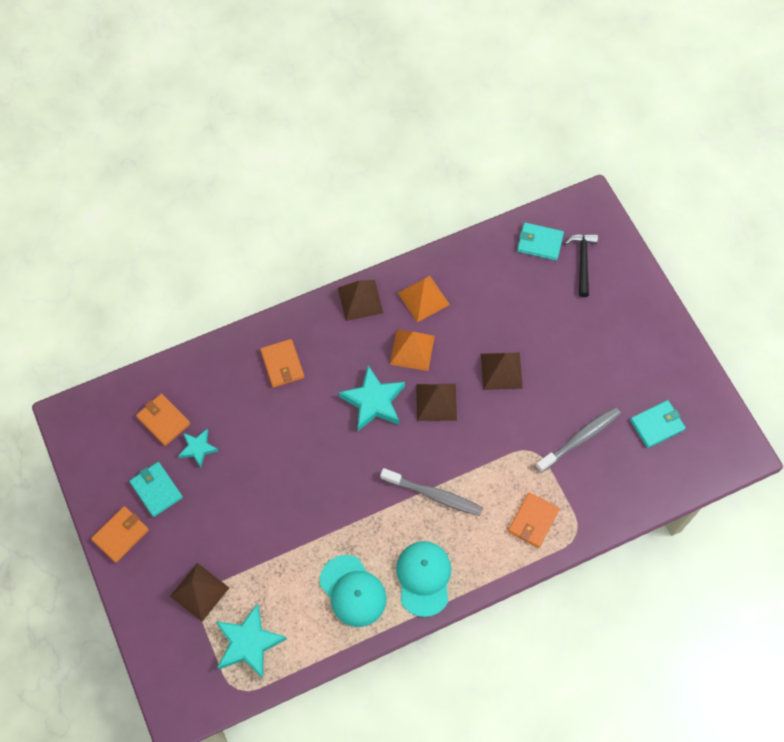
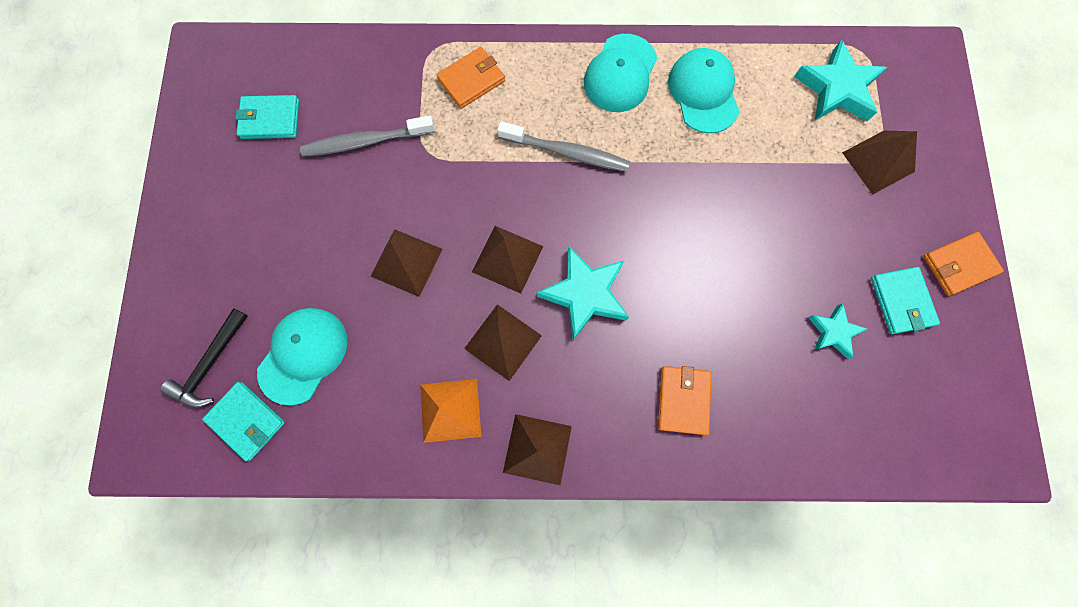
camera: 155 degrees left, 10 degrees up
orange wallet [136,394,190,446] -> none
grey toothbrush [380,468,483,516] -> grey toothbrush turned 150 degrees clockwise [497,121,630,172]
orange pyramid [390,330,435,371] -> brown pyramid [464,304,542,381]
none -> turquoise cap [257,308,347,405]

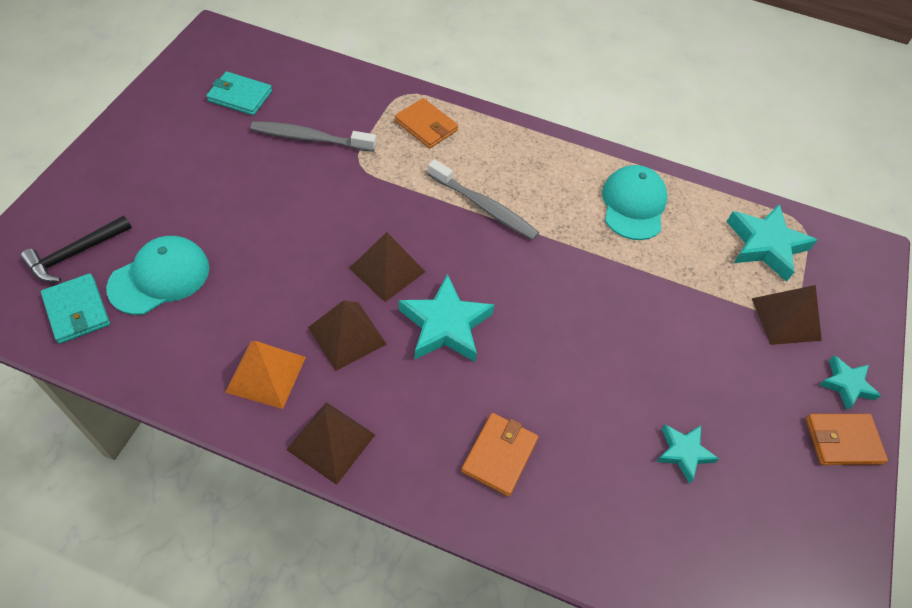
camera: 15 degrees right, 20 degrees down
brown pyramid [371,229,442,297] -> none
orange wallet [437,47,505,109] -> orange wallet turned 60 degrees clockwise [395,98,458,148]
turquoise cap [584,34,657,112] -> none
turquoise wallet [871,267,940,334] -> none
none -> turquoise star [819,355,881,410]

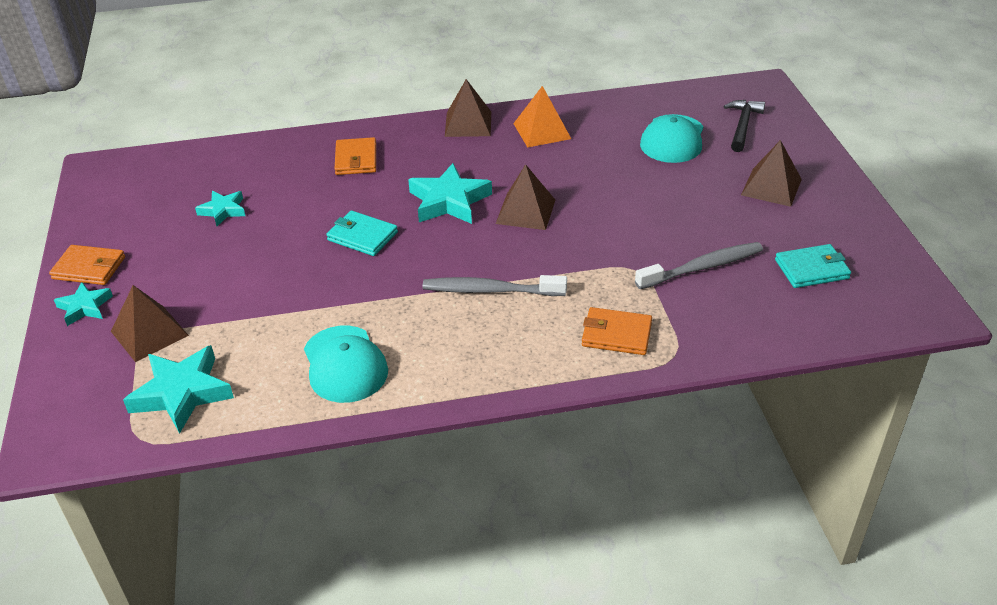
camera: 155 degrees right, 15 degrees down
turquoise wallet [41,273,110,344] -> turquoise wallet moved to [326,211,398,256]
brown pyramid [308,300,387,371] -> brown pyramid moved to [741,140,802,207]
orange wallet [806,414,888,465] -> orange wallet turned 45 degrees clockwise [49,245,125,285]

